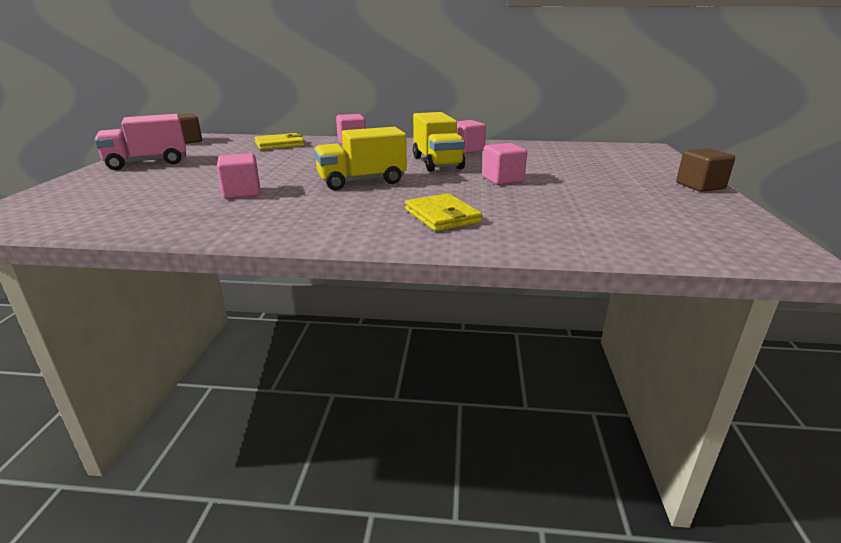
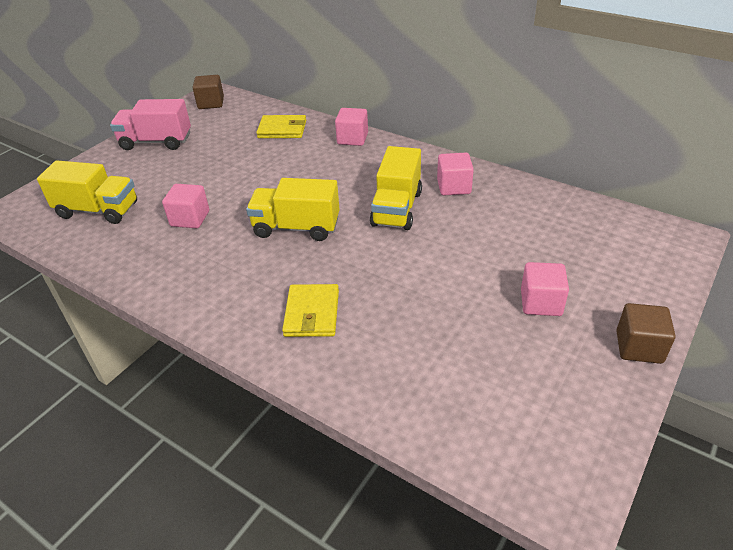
camera: 30 degrees right, 15 degrees up
pink cube [482,143,527,185] -> pink cube moved to [521,262,569,316]
none -> yellow truck [37,160,137,224]

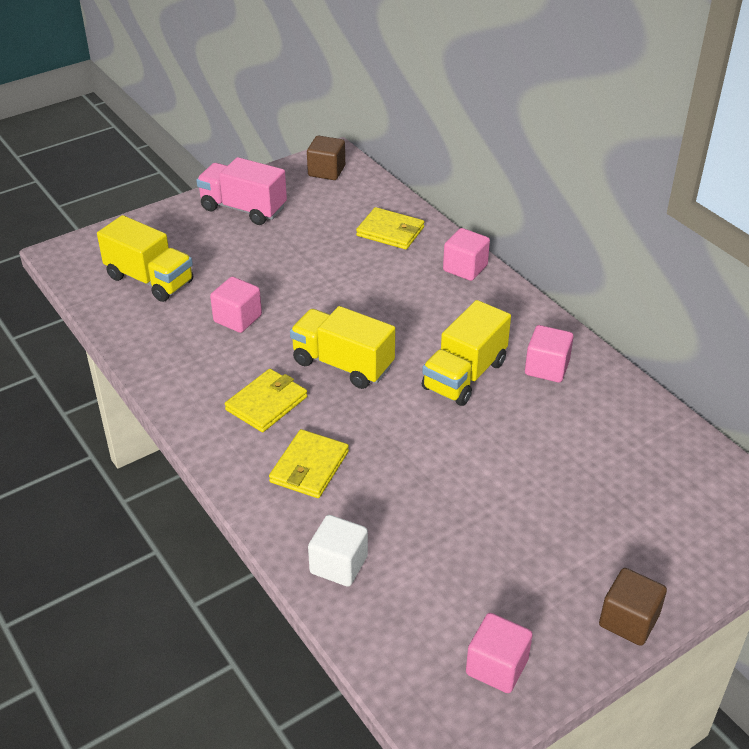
camera: 20 degrees right, 0 degrees up
pink cube [521,262,569,316] -> pink cube moved to [466,613,533,693]
none -> yellow wallet [225,369,307,432]
none -> white cube [308,515,368,587]

